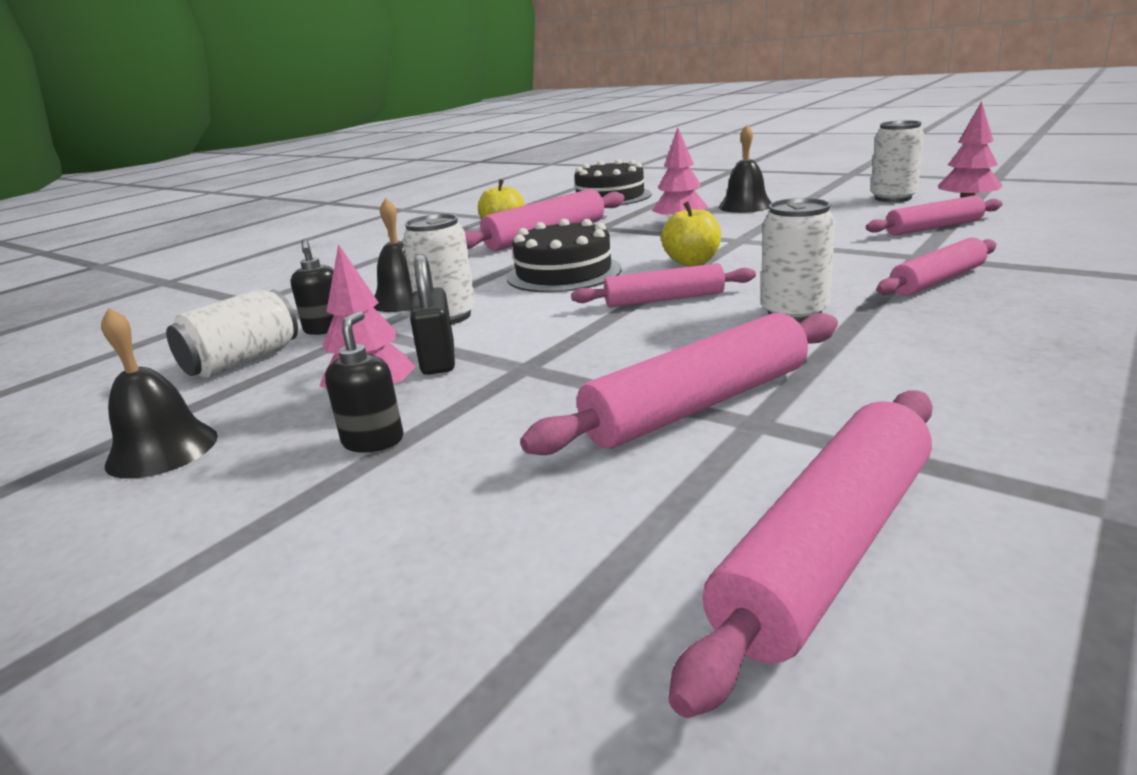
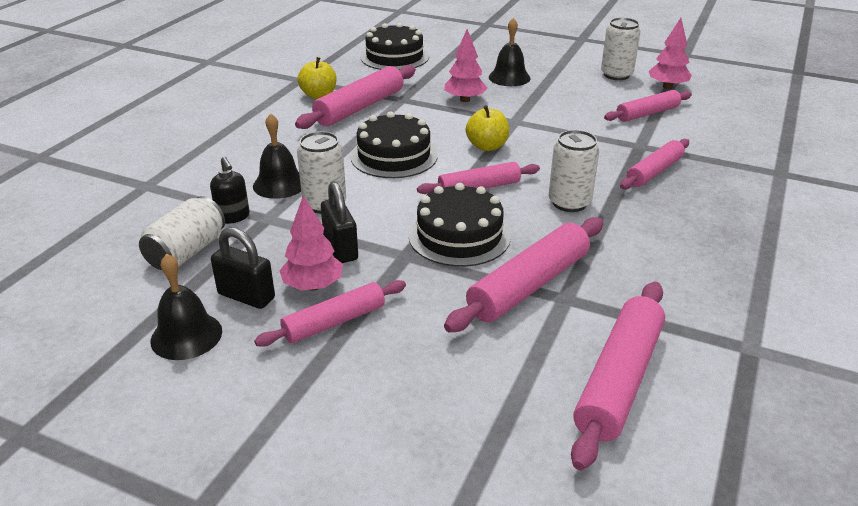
camera: 15 degrees left, 10 degrees up
black soap dispenser [325,311,404,453] -> pink rolling pin [254,280,406,347]
none -> black padlock [211,227,275,309]
none -> black cake [409,183,511,267]

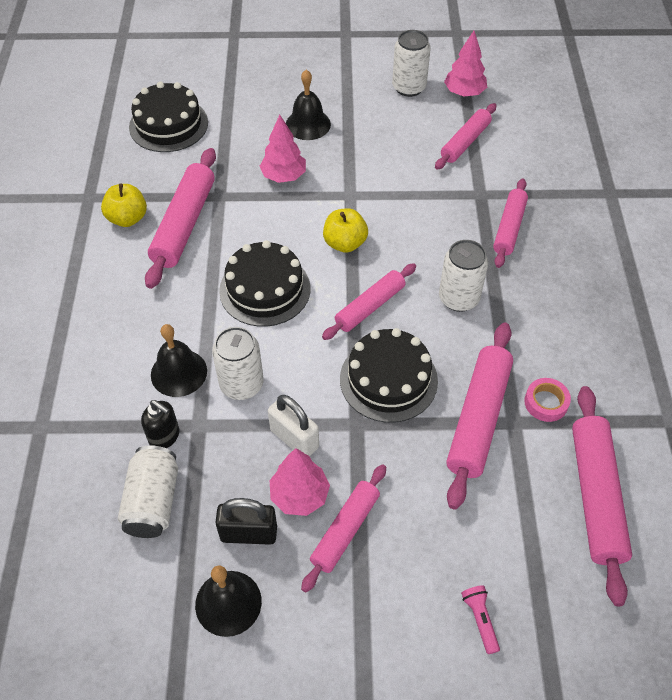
camera: 25 degrees left, 20 degrees up
black padlock [321,182,358,263] -> white padlock [268,395,319,456]
none -> pink flashlight [461,585,500,654]
none -> pink tape [524,378,571,422]

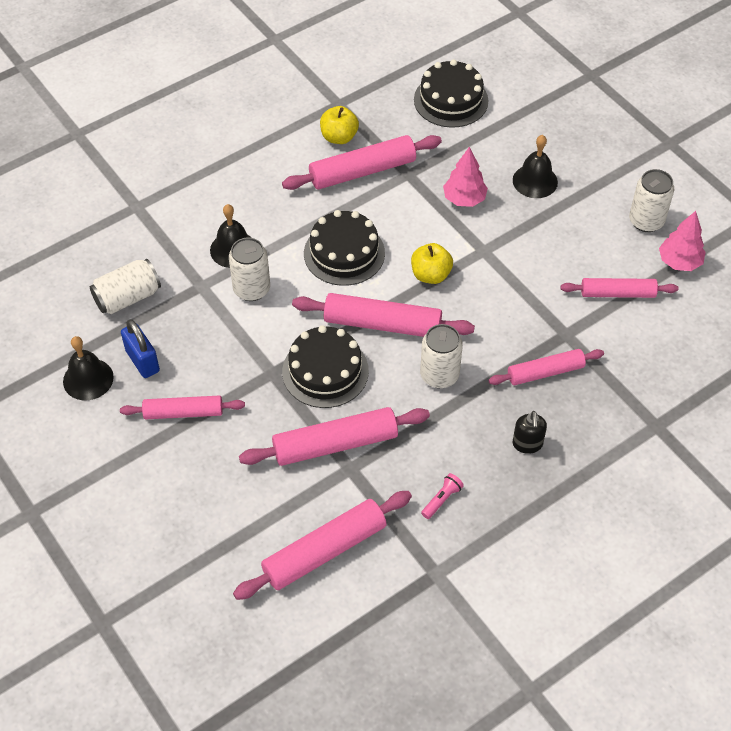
camera: 55 degrees right, 0 degrees up
black soap dispenser [141,400,179,448] -> black soap dispenser moved to [513,411,547,454]
black padlock [215,498,277,545] -> blue padlock [121,319,160,378]
white padlock [268,395,319,456] -> none
pink tree [270,448,330,516] -> none
pink rolling pin [322,263,416,340] -> pink rolling pin [292,293,475,337], size x1.54
pink flashlight [461,585,500,654] -> pink flashlight moved to [421,473,464,519]
pink tape [524,378,571,422] -> none

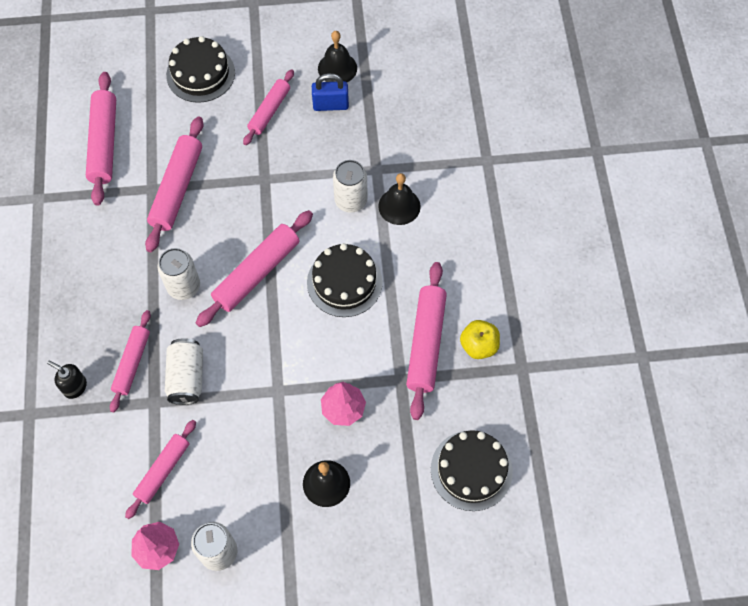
camera: 120 degrees right, 10 degrees up
white can [90,259,161,314] -> white can moved to [165,338,203,405]
black cake [282,325,369,408] -> black cake moved to [166,36,235,103]
yellow apple [411,243,453,284] -> none
pink flashlight [421,473,464,519] -> none
black soap dispenser [513,411,547,454] -> black soap dispenser moved to [47,360,87,399]

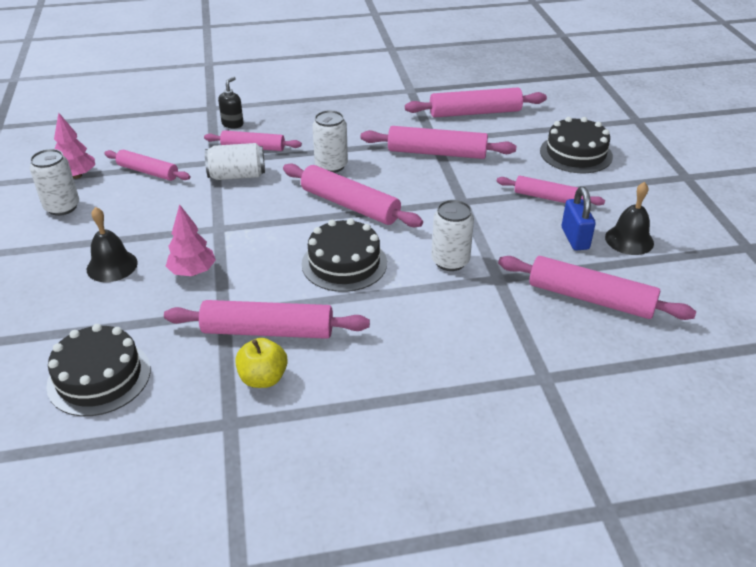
camera: 85 degrees right, 25 degrees down
black bell [378,173,421,225] -> none
none -> pink rolling pin [498,256,696,320]

